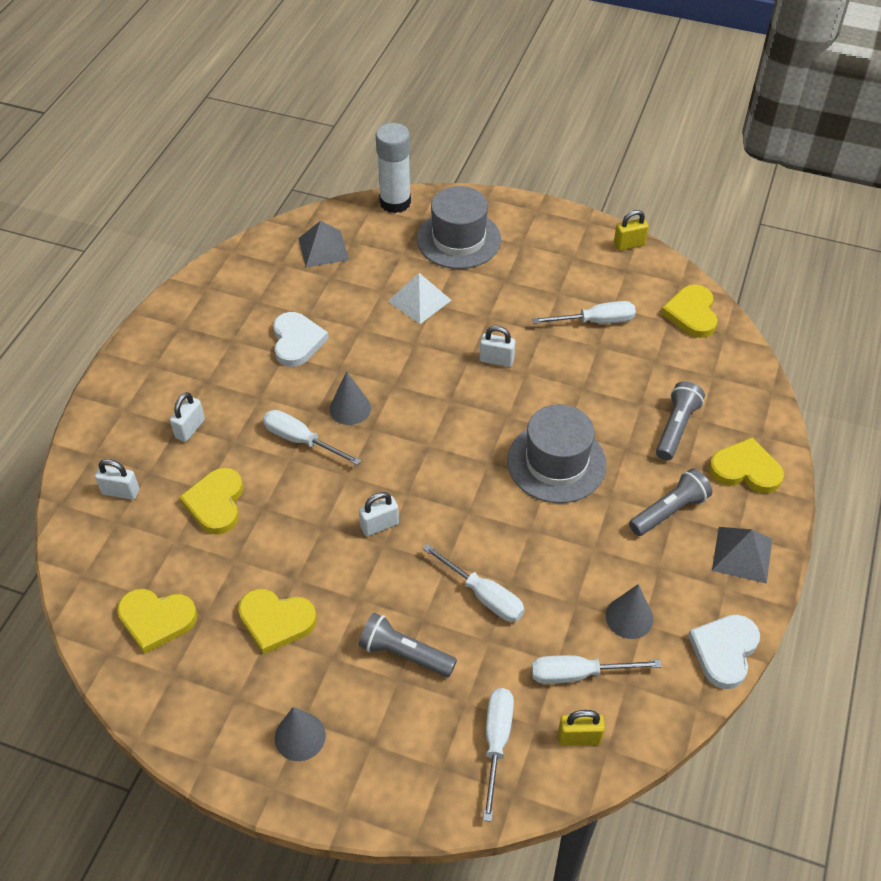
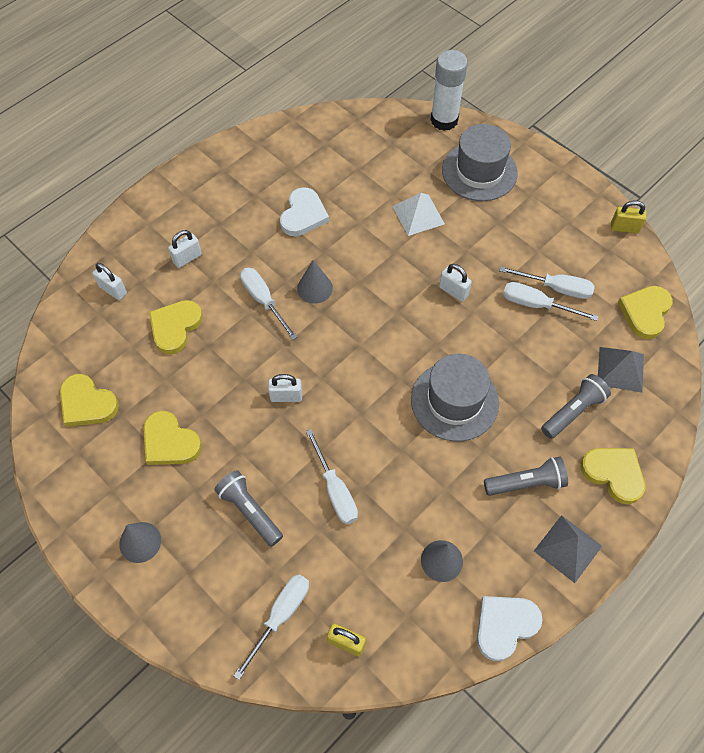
camera: 25 degrees right, 10 degrees up
grey pyramid [298,221,349,267] -> grey pyramid moved to [598,347,644,393]
white screwdriver [531,655,662,684] -> white screwdriver moved to [503,282,598,321]

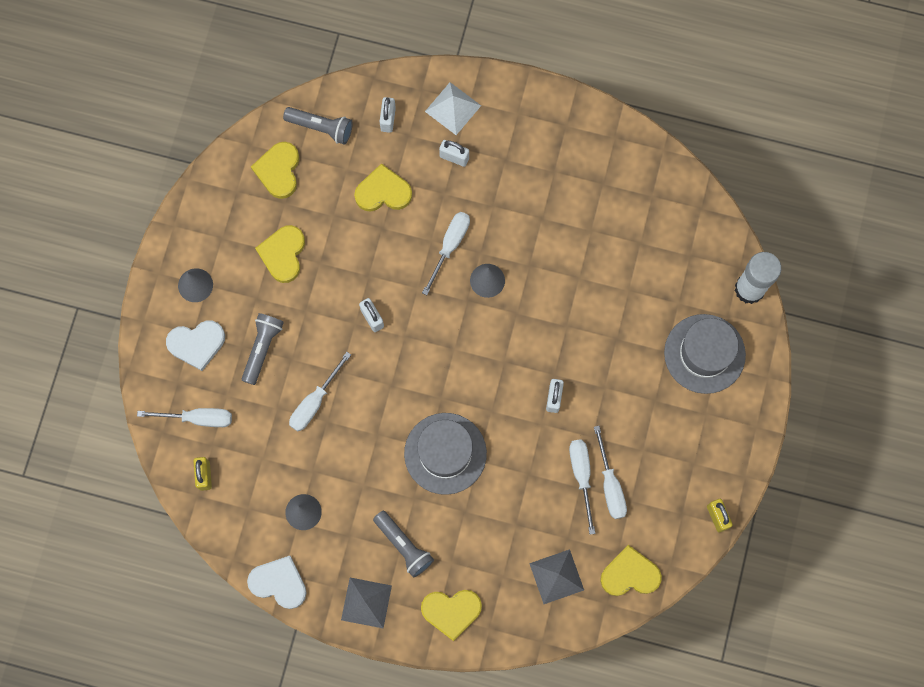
camera: 60 degrees right, 15 degrees up
white heart [280,187,329,236] -> white heart moved to [166,321,225,371]
white pyramid [393,193,445,236] -> white pyramid moved to [425,82,481,135]
grey flashlight [541,374,611,439] -> grey flashlight moved to [283,107,353,145]
yellow heart [581,448,645,504] -> yellow heart turned 75 degrees clockwise [421,590,482,641]

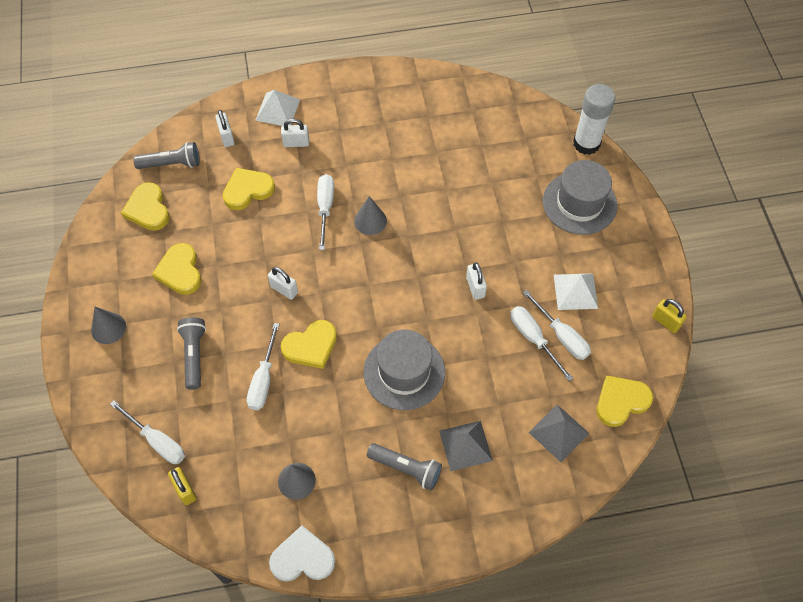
camera: 25 degrees left, 15 degrees down
white screwdriver [137,408,232,427] -> white screwdriver turned 60 degrees clockwise [110,400,185,464]
white heart [166,321,225,371] -> none
grey pyramid [341,578,392,628] -> grey pyramid moved to [439,421,493,471]
yellow heart [421,590,482,641] -> yellow heart moved to [281,320,337,369]
none -> white pyramid [554,273,598,310]

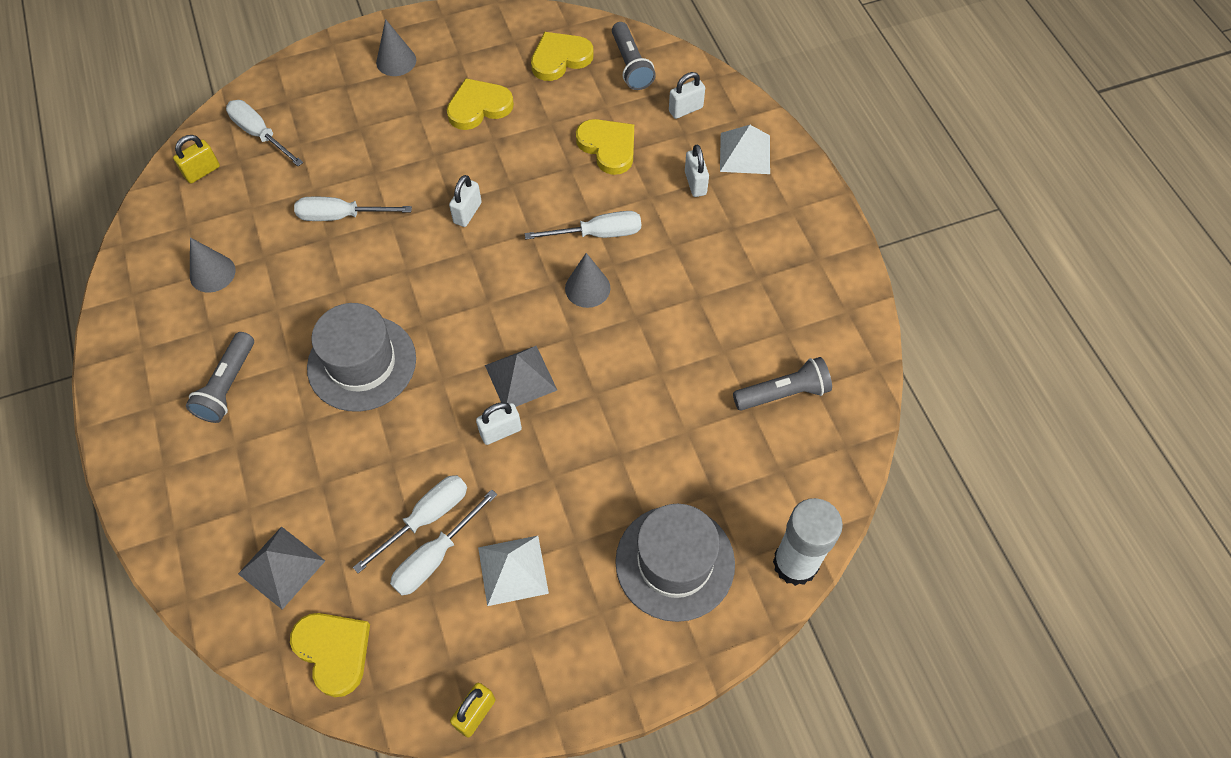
camera: 80 degrees right, 0 degrees up
white screwdriver [110,400,185,464] -> white screwdriver turned 105 degrees clockwise [226,100,303,166]
grey flashlight [177,317,206,390] -> grey flashlight moved to [733,357,832,411]
white heart [269,525,335,582] -> none
yellow heart [281,320,337,369] -> none
grey pyramid [439,421,493,471] -> grey pyramid moved to [485,346,557,407]

